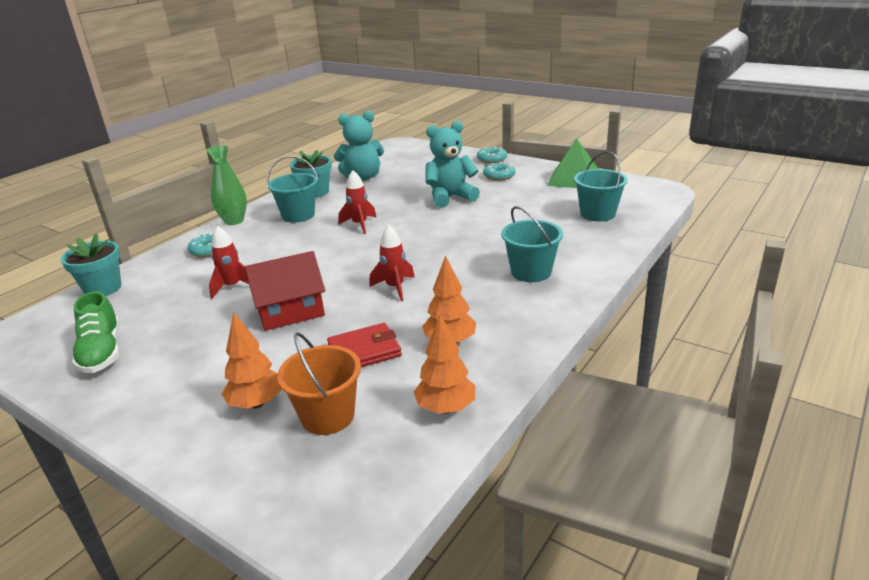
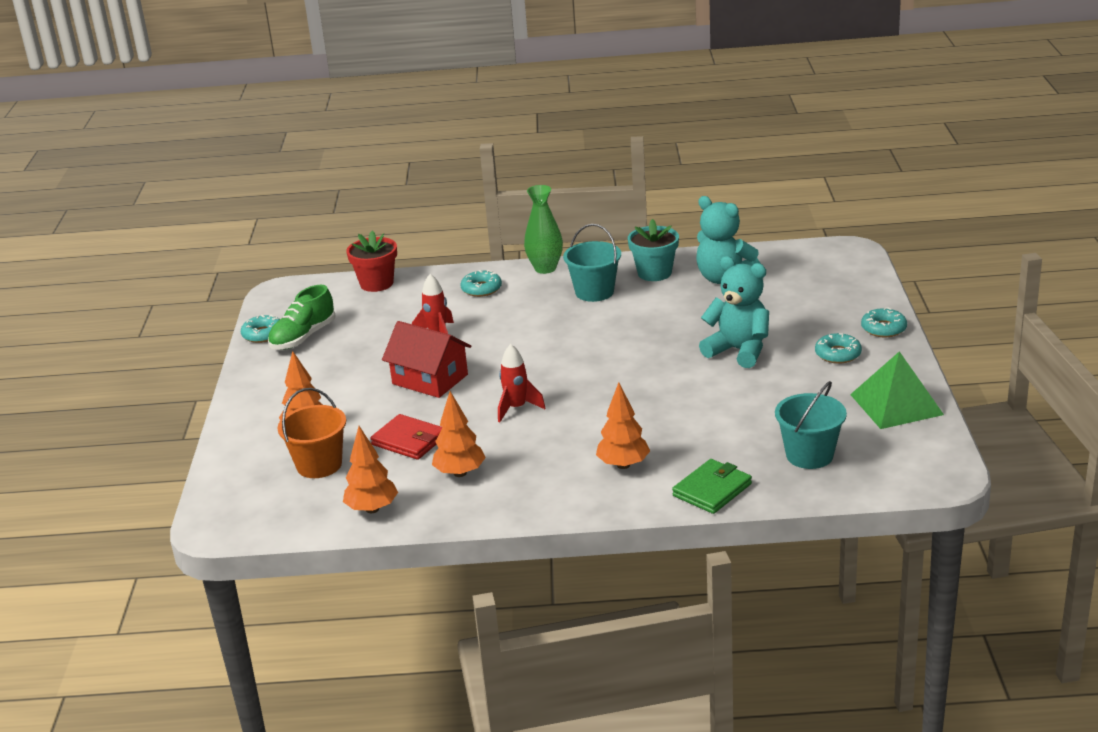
camera: 55 degrees right, 0 degrees up
turquoise flower pot [61,233,121,296] -> red flower pot [346,231,397,292]
red rocket [338,170,377,234] -> none
turquoise bucket [501,206,563,282] -> orange tree [596,382,650,469]
none -> turquoise donut [241,315,280,343]
none -> green wallet [672,459,752,514]

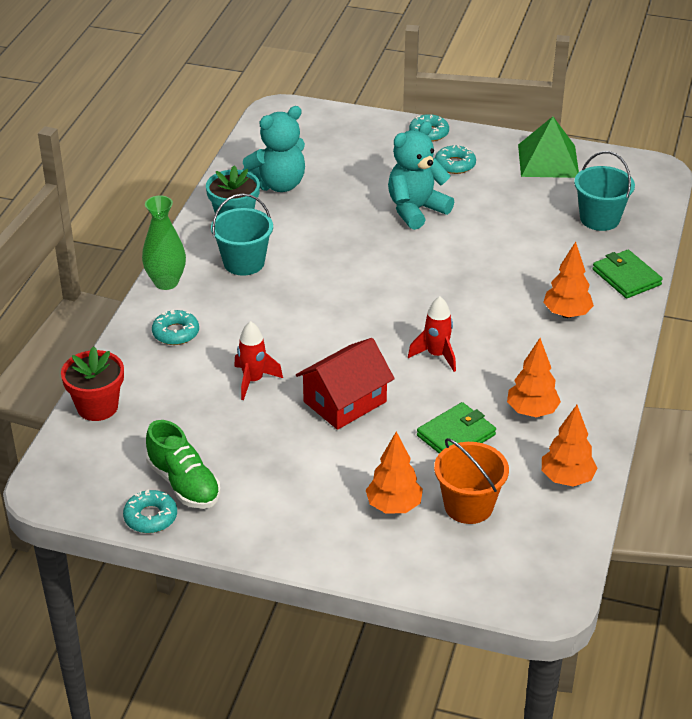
camera: 75 degrees left, 10 degrees up
red wallet [370,414,443,460] -> green wallet [417,402,496,453]

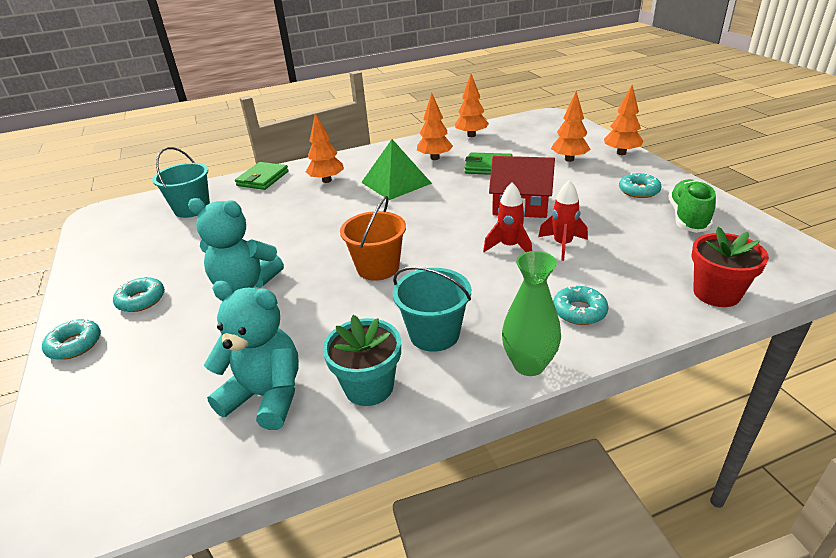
camera: 125 degrees left, 5 degrees down
turquoise donut [123,490,177,533] -> turquoise donut moved to [619,173,662,198]
red rocket [408,296,456,372] -> red rocket moved to [483,183,532,252]
orange bucket [434,438,509,524] -> orange bucket moved to [340,196,406,281]
green pyramid [518,117,579,178] -> green pyramid moved to [361,139,432,200]
none -> orange tree [604,85,644,155]

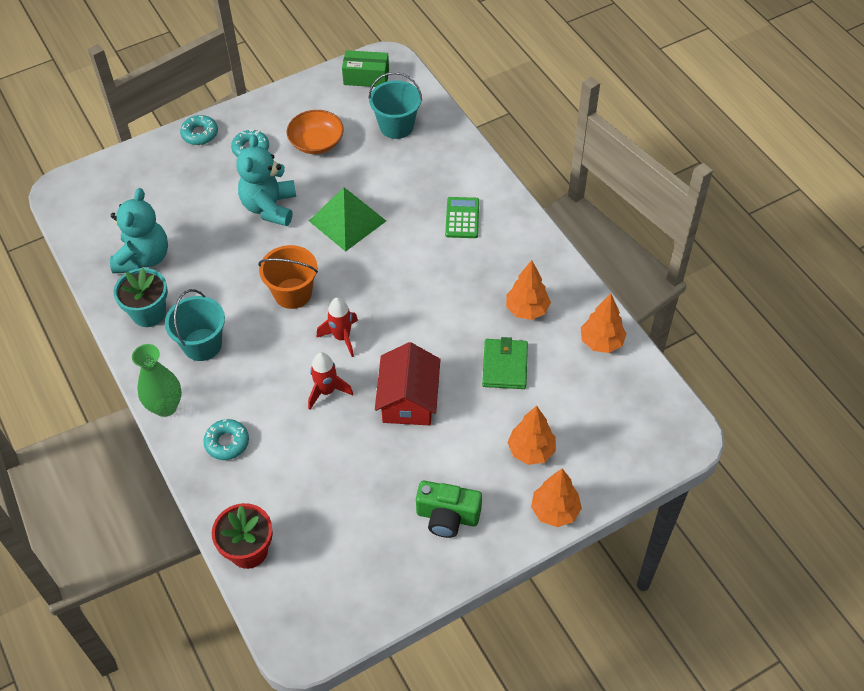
camera: 80 degrees right, 20 degrees up
green wallet [235,162,289,190] -> none
orange tree [306,113,344,183] -> green calculator [445,197,479,238]
green pyramid [361,139,432,200] -> green pyramid moved to [309,187,386,252]
red rocket [538,180,588,261] -> red rocket moved to [316,297,358,357]
turquoise donut [619,173,662,198] -> green camera [416,481,482,538]
green shoe [668,179,716,233] -> none
none -> orange bowl [287,110,344,154]
none -> green box [342,50,389,87]

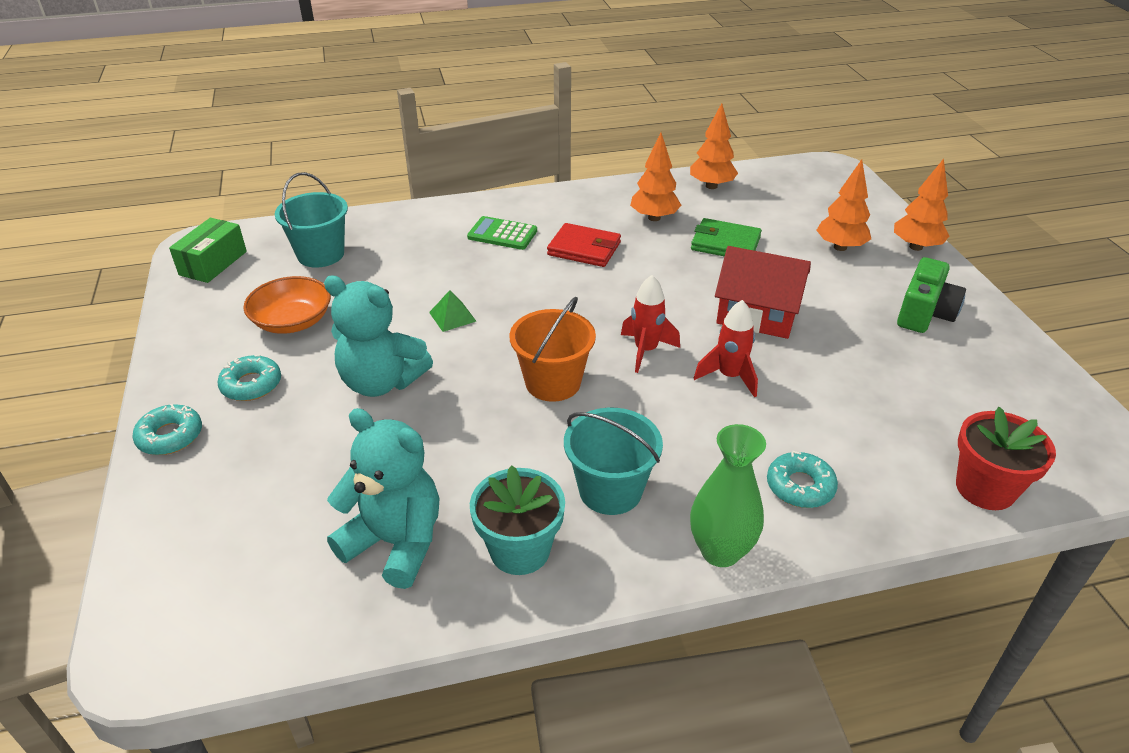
camera: 75 degrees left, 15 degrees down
green pyramid [309,187,386,252] -> green pyramid [429,290,476,332], size x0.47
none -> red wallet [547,223,621,267]

